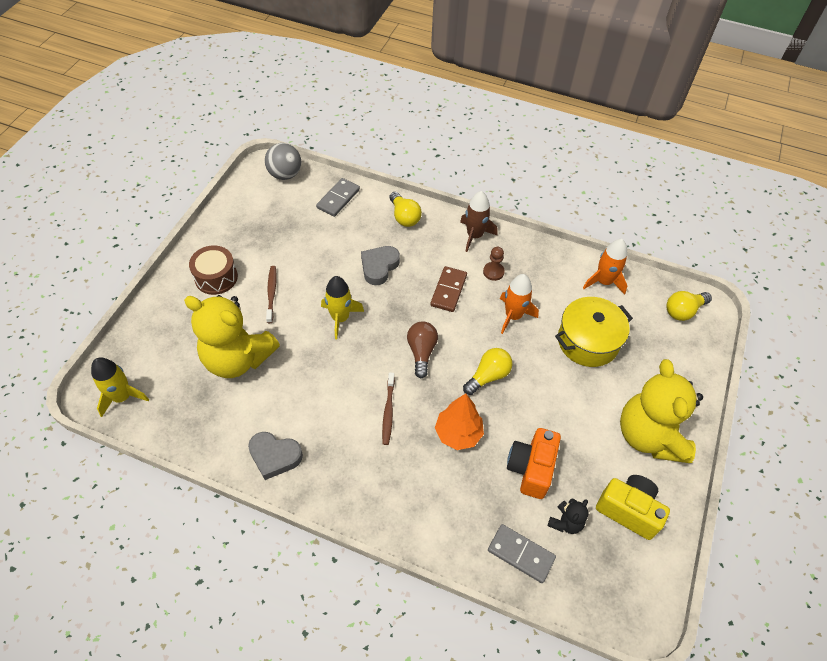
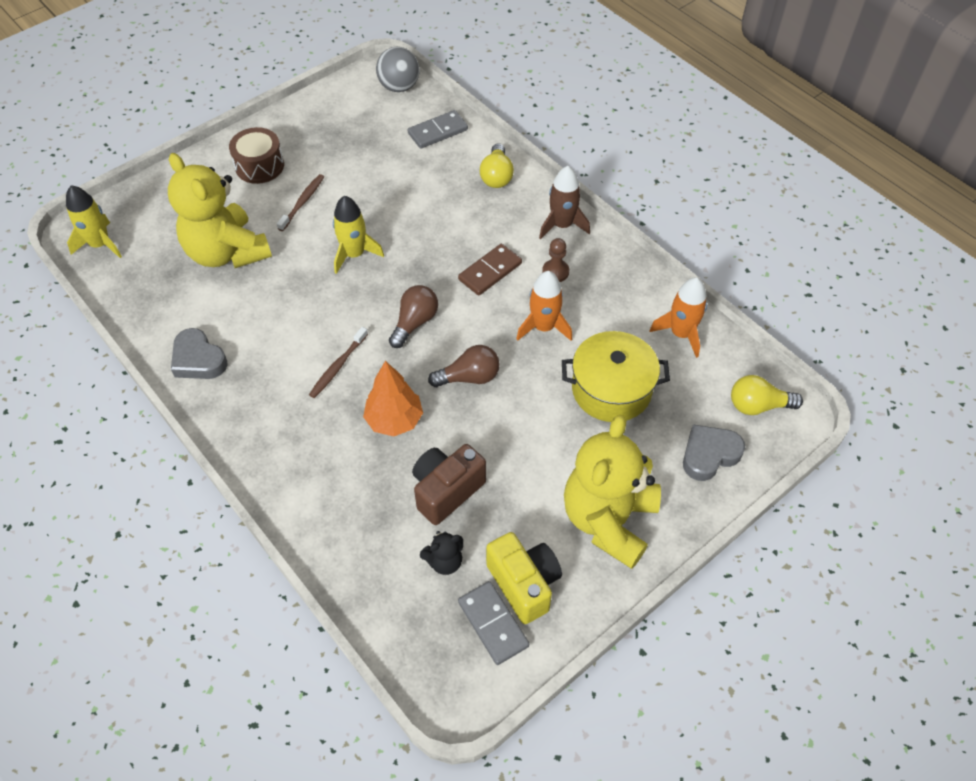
camera: 30 degrees right, 0 degrees up
grey heart [361,246,400,285] -> grey heart moved to [683,424,745,481]
yellow light bulb [463,348,513,395] -> brown light bulb [428,345,500,387]
grey domino [488,524,556,583] -> grey domino moved to [458,581,529,665]
orange camera [507,428,561,499] -> brown camera [412,444,486,525]

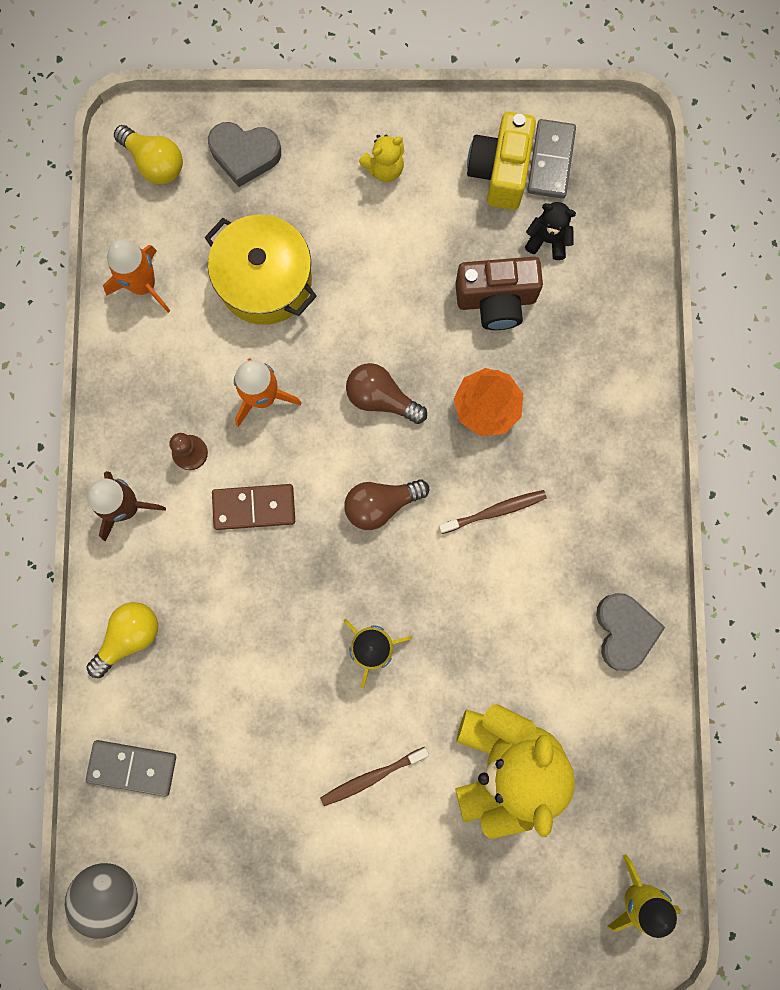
camera: 140 degrees left, 25 degrees up
brown drum [229,127,284,184] -> none
yellow teddy bear [564,415,661,569] -> yellow teddy bear [359,135,404,182], size x0.41

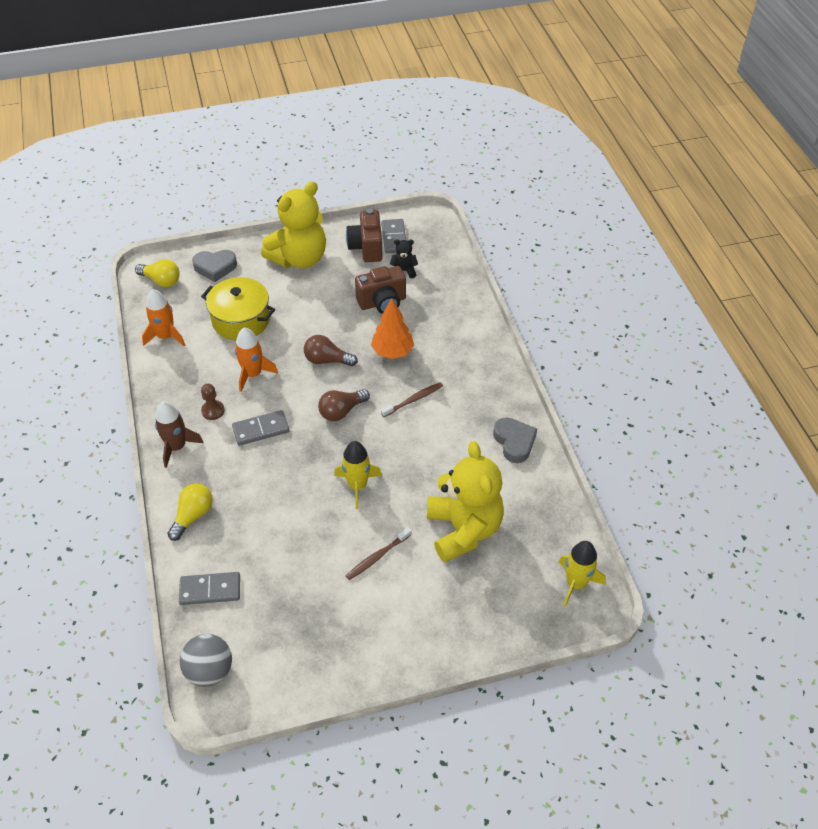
camera: 15 degrees left, 30 degrees down
brown domino [212,484,295,530] -> grey domino [232,410,289,446]
yellow teddy bear [359,135,404,182] -> yellow teddy bear [261,181,326,268], size x2.41
yellow camera [467,112,536,210] -> brown camera [346,209,383,262]

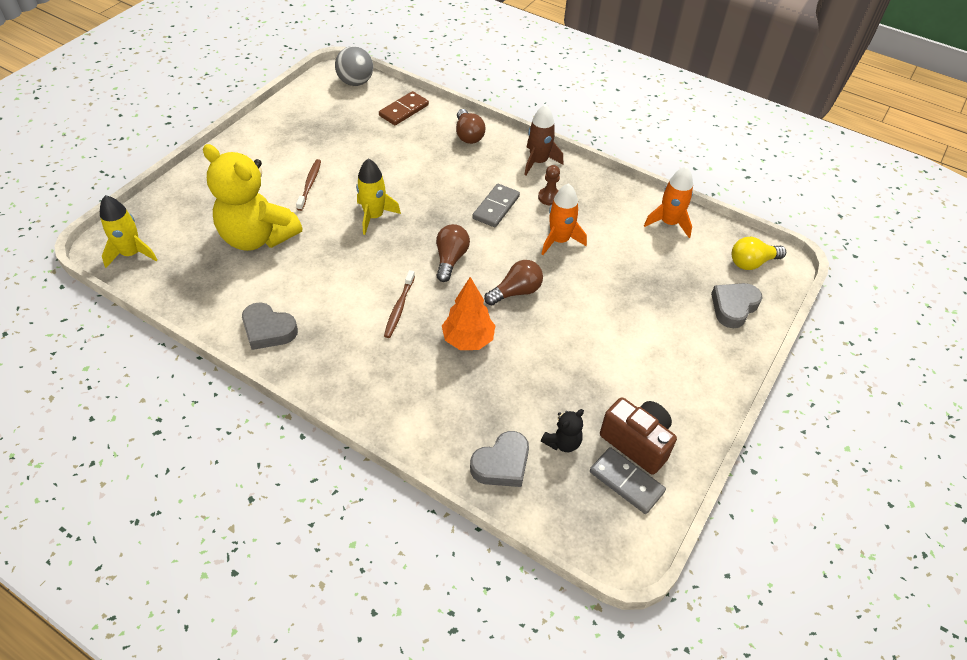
camera: 135 degrees right, 0 degrees up
yellow light bulb [167,483,213,541] -> brown light bulb [456,109,486,144]
grey domino [179,572,240,605] -> brown domino [379,91,429,125]
yellow pot [201,277,275,340] -> none
yellow teddy bear [261,181,326,268] -> none
brown camera [355,266,406,314] -> none
none -> grey heart [470,431,529,487]

